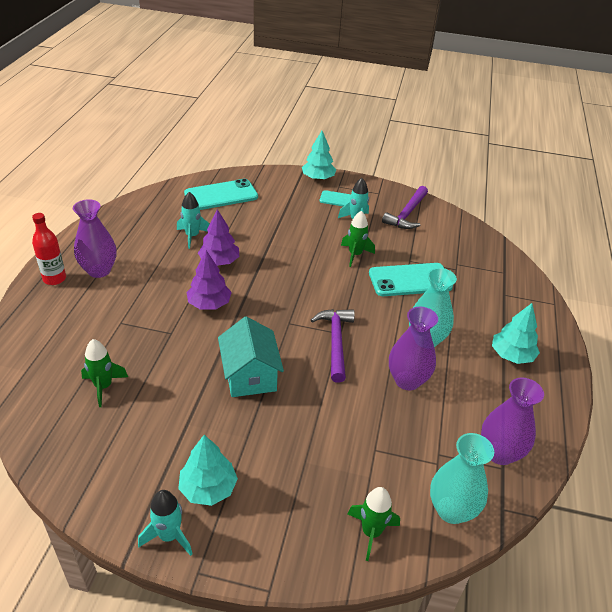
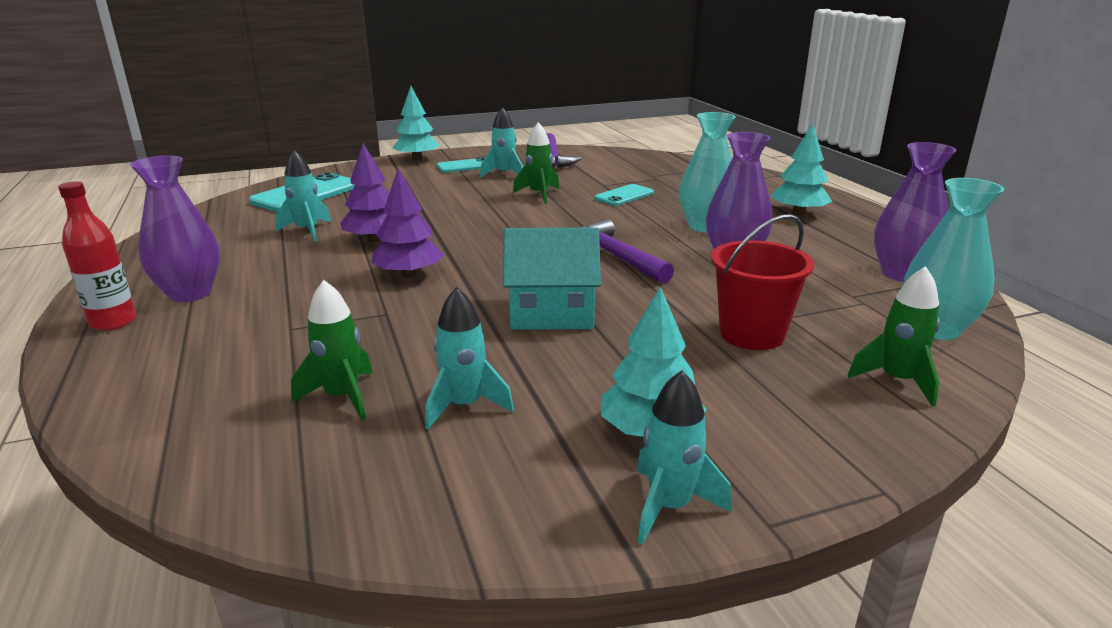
camera: 30 degrees left, 15 degrees down
turquoise house [218,316,284,397] -> turquoise house turned 45 degrees counterclockwise [503,228,601,330]
turquoise phone [369,263,453,296] -> turquoise phone [594,184,654,206], size x0.58
none -> turquoise rocket [425,287,514,429]
none -> red bucket [711,214,814,350]

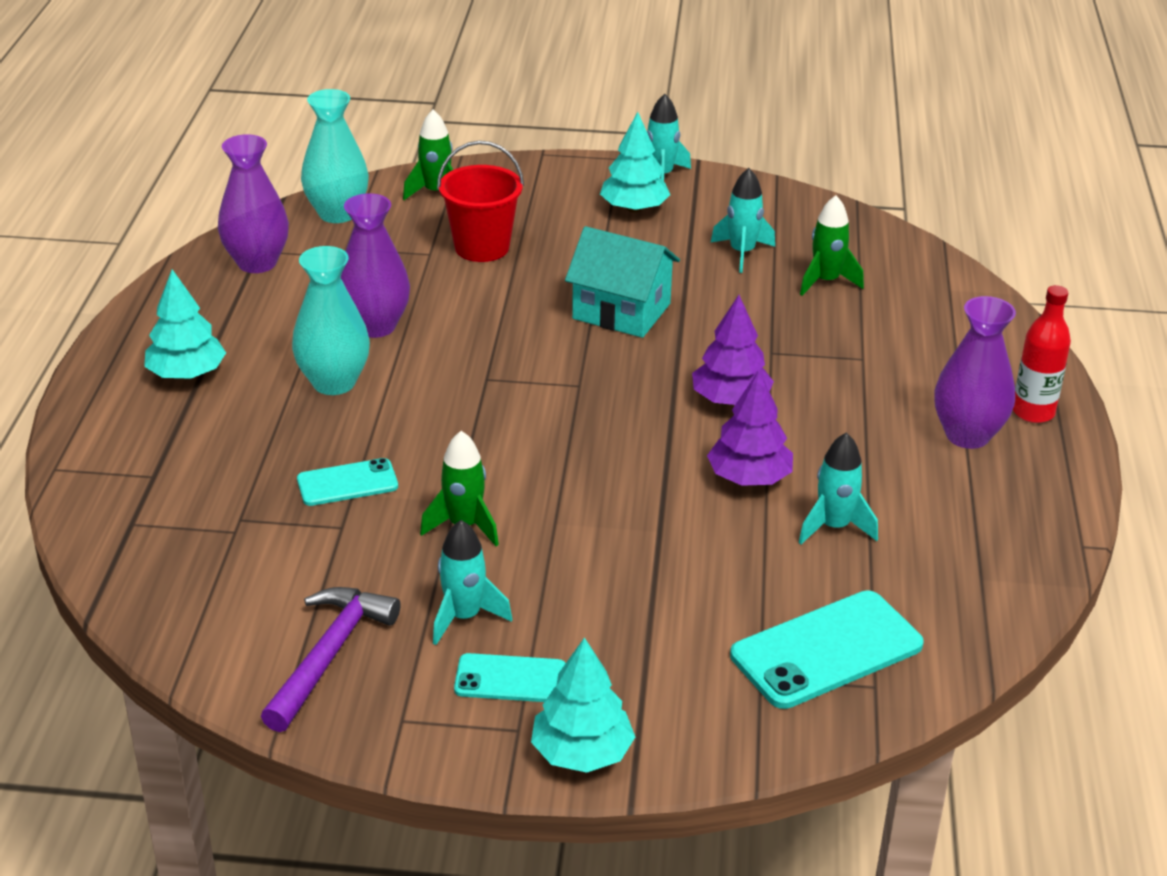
camera: 155 degrees left, 10 degrees up
purple hammer [577,219,674,284] -> none

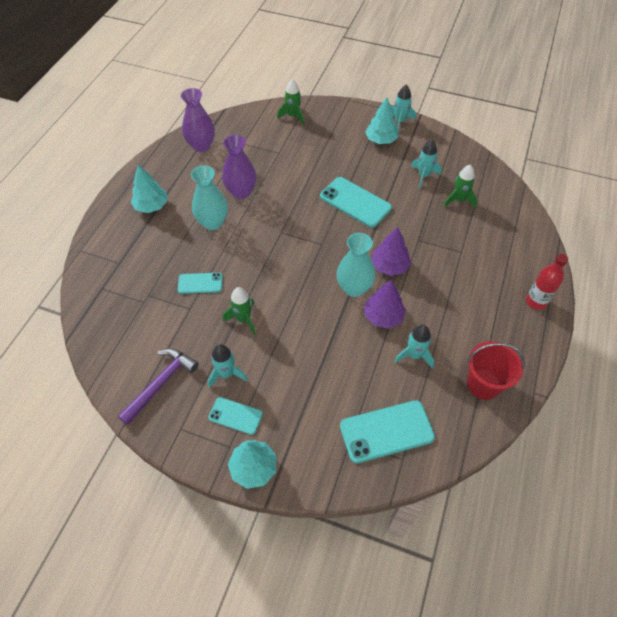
camera: 15 degrees right, 20 degrees up
turquoise vase [301,89,369,223] -> turquoise vase moved to [337,233,375,297]
red bucket [437,141,524,262] -> red bucket moved to [467,341,525,400]
turquoise house [565,226,680,338] -> turquoise phone [320,177,392,228]
purple vase [934,296,1016,449] -> none

